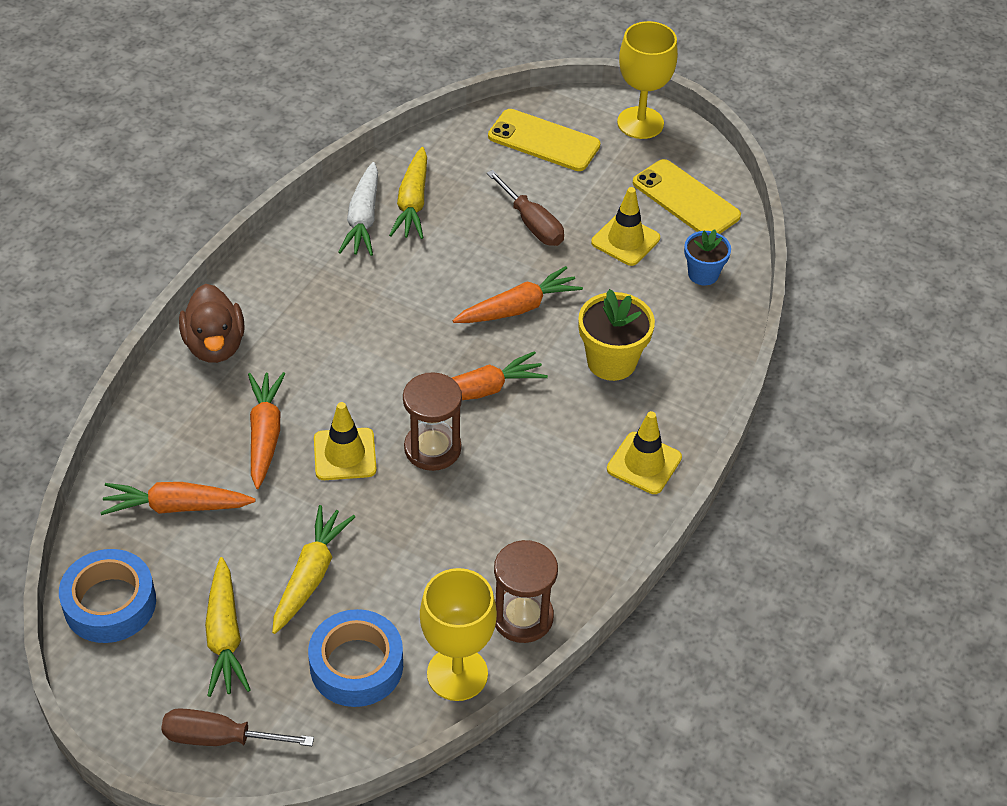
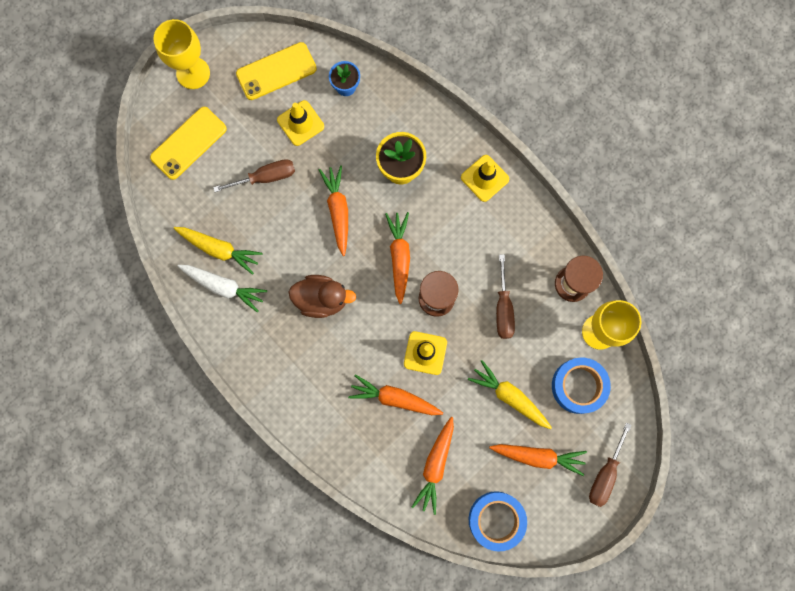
camera: 70 degrees left, 30 degrees up
brown duck [179,284,245,363] -> brown duck moved to [289,275,356,318]
yellow carrot [205,557,251,697] -> orange carrot [489,444,587,476]
none -> brown screwdriver [496,254,515,339]

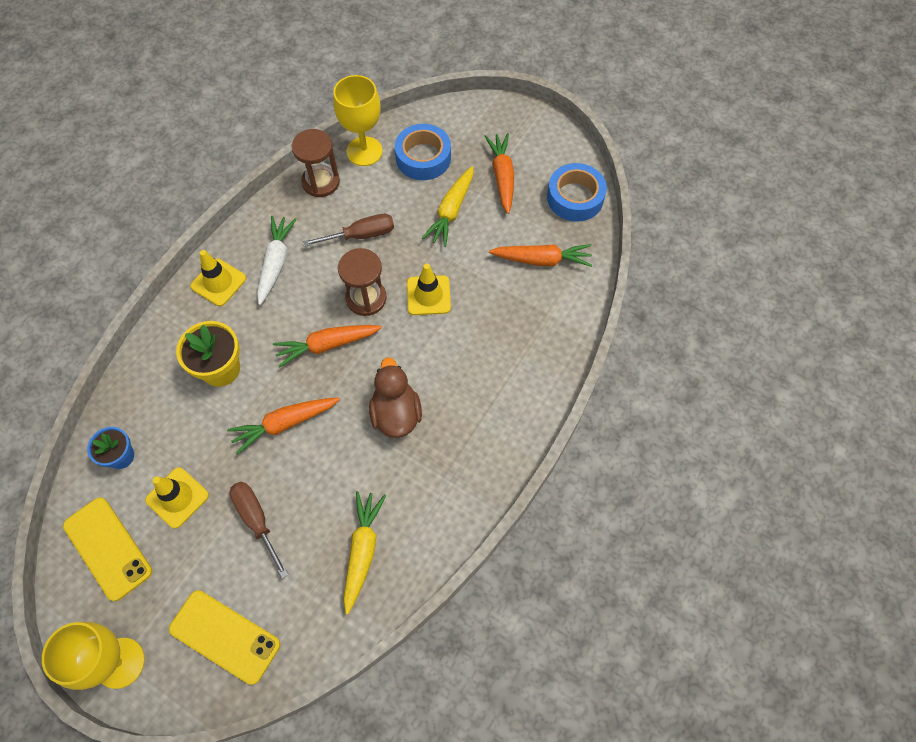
camera: 105 degrees left, 15 degrees down
white carrot [178,265,267,313] -> white carrot moved to [257,216,297,305]
orange carrot [348,374,443,415] -> none
brown screwdriver [589,423,632,507] -> none

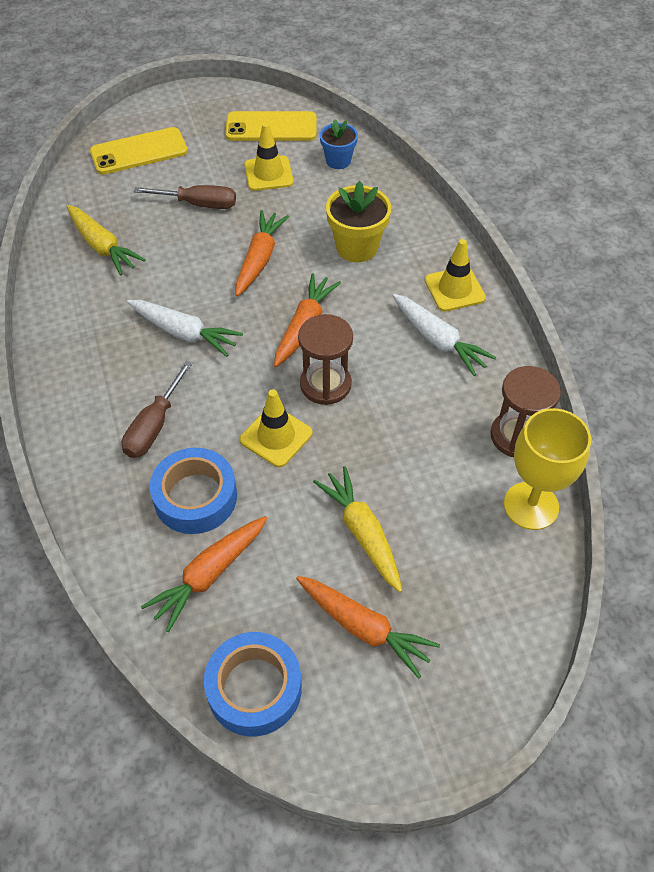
camera: 130 degrees right, 10 degrees down
yellow goblet [42,622,145,690] -> none
brown screwdriver [303,214,394,247] -> brown screwdriver moved to [122,361,193,458]
brown duck [369,357,422,438] -> white carrot [127,300,243,357]
blue tape [395,124,451,180] -> blue tape moved to [150,448,237,534]

